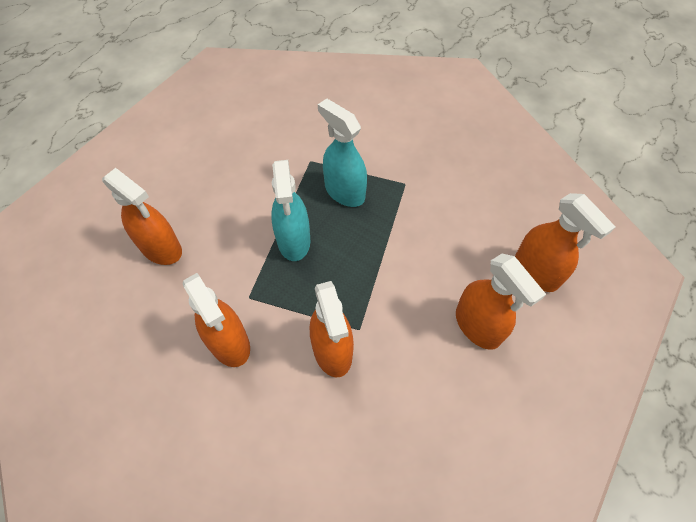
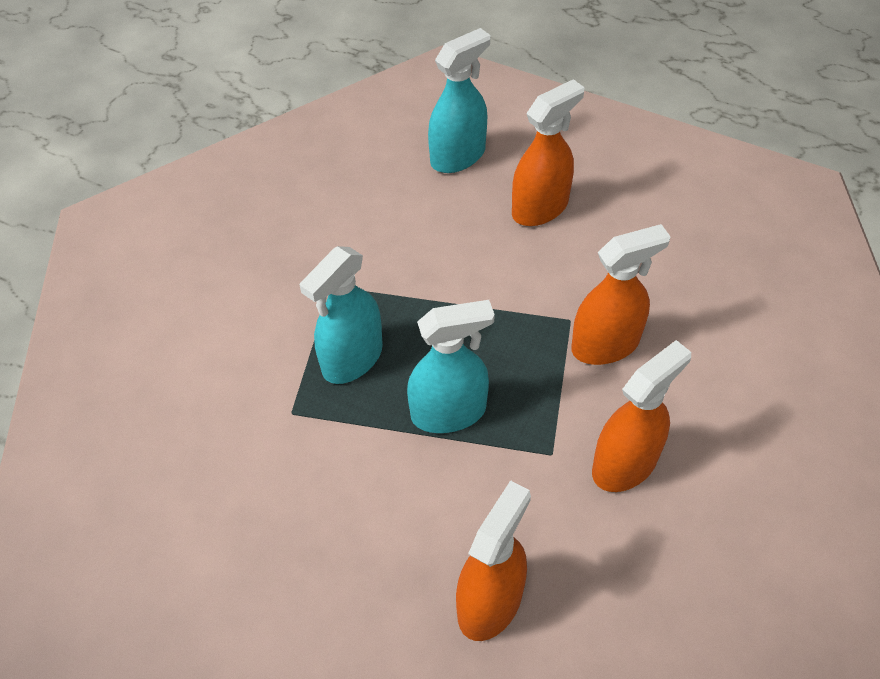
camera: 95 degrees left, 5 degrees down
orange spray bottle [515,193,616,292] -> turquoise spray bottle [428,28,490,173]

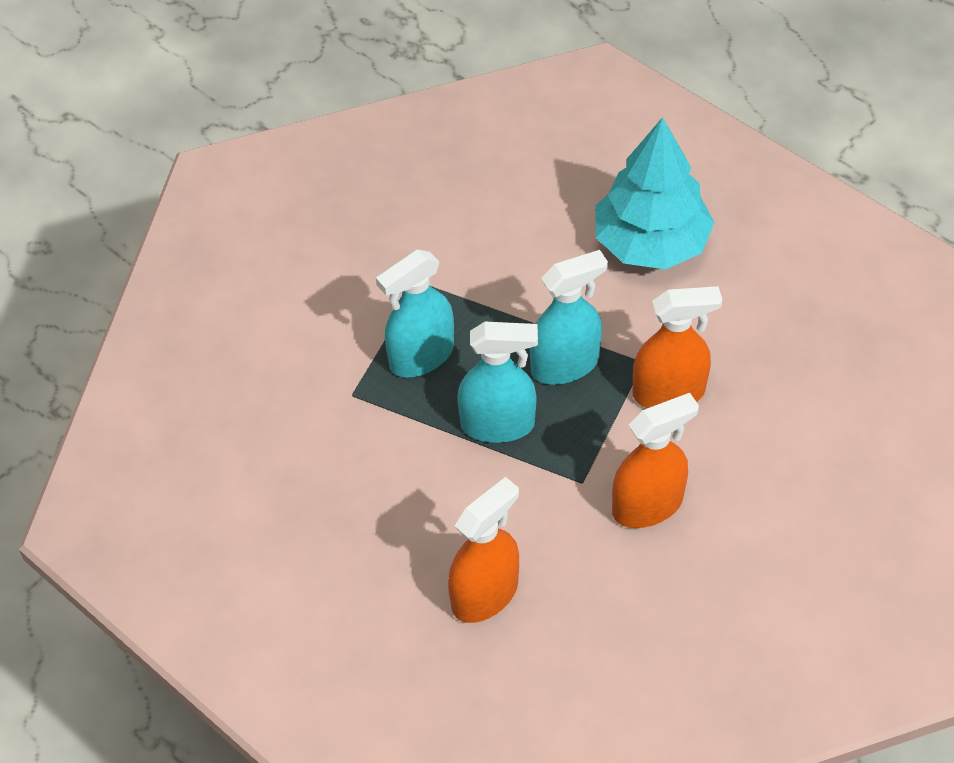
camera: 15 degrees right, 0 degrees up
turquoise spray bottle [428,28,490,173] -> turquoise spray bottle moved to [530,250,608,385]
orange spray bottle [512,79,584,226] -> turquoise tree [595,117,715,270]

